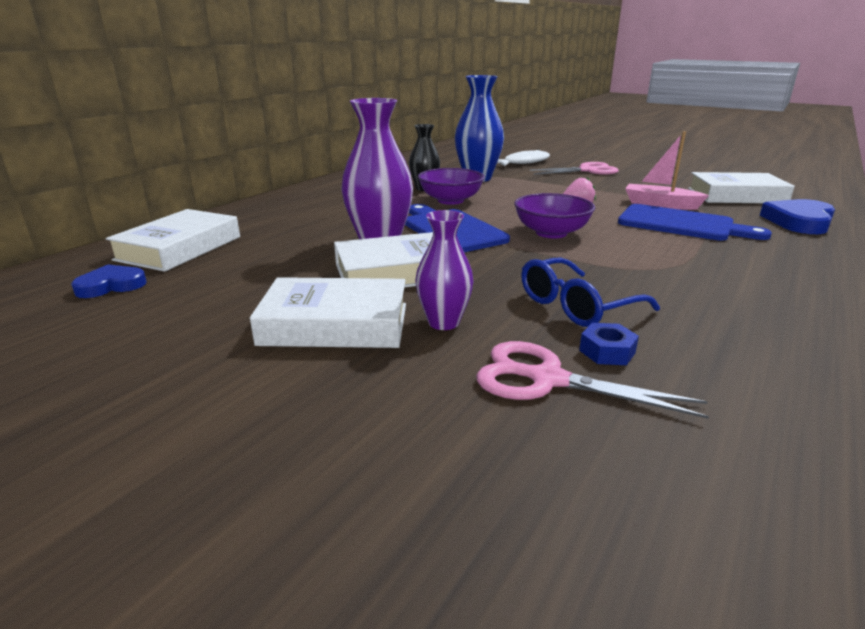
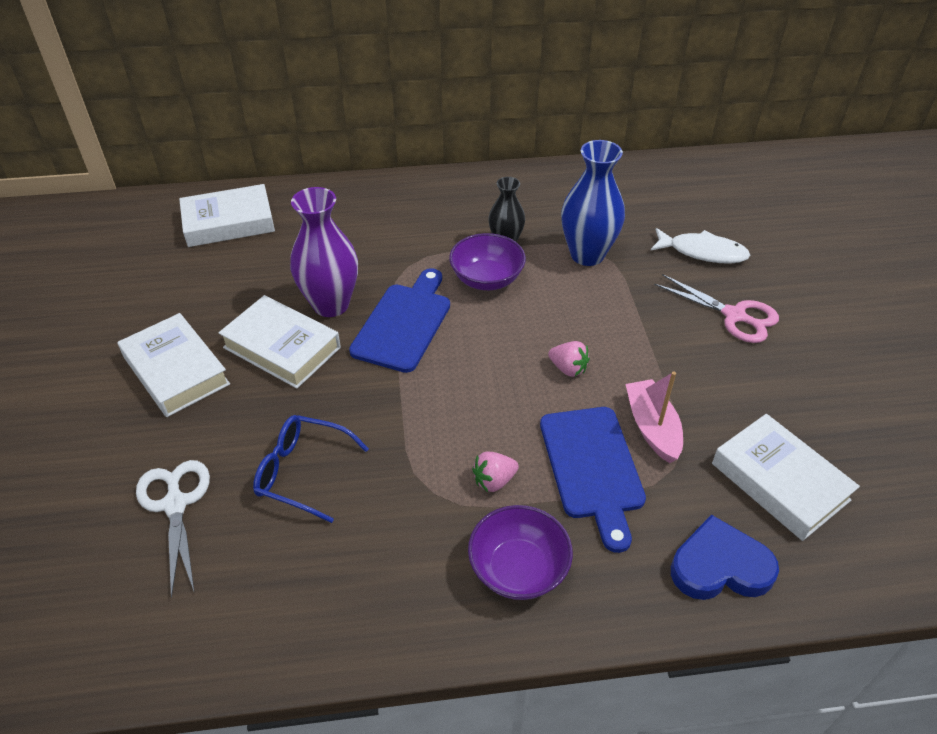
camera: 50 degrees right, 20 degrees up
blue heart [71,265,147,298] -> none
purple vase [415,210,474,330] -> none
pink scissors [476,341,709,419] -> white scissors [136,460,210,598]
purple bowl [514,193,595,238] -> purple bowl moved to [468,505,573,600]
blue nut [579,323,639,365] -> none
none -> pink strawberry [472,451,519,492]

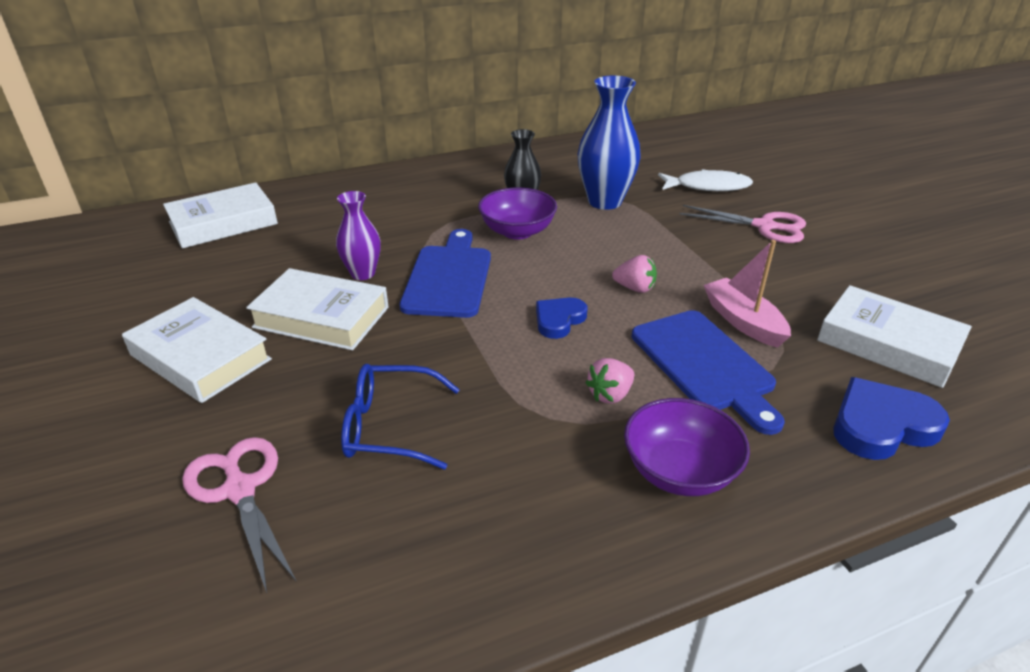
camera: 15 degrees left, 10 degrees down
white scissors [136,460,210,598] -> pink scissors [182,437,296,593]
purple vase [290,187,358,317] -> purple vase [336,191,380,280], size x0.60
none -> blue heart [536,298,587,339]

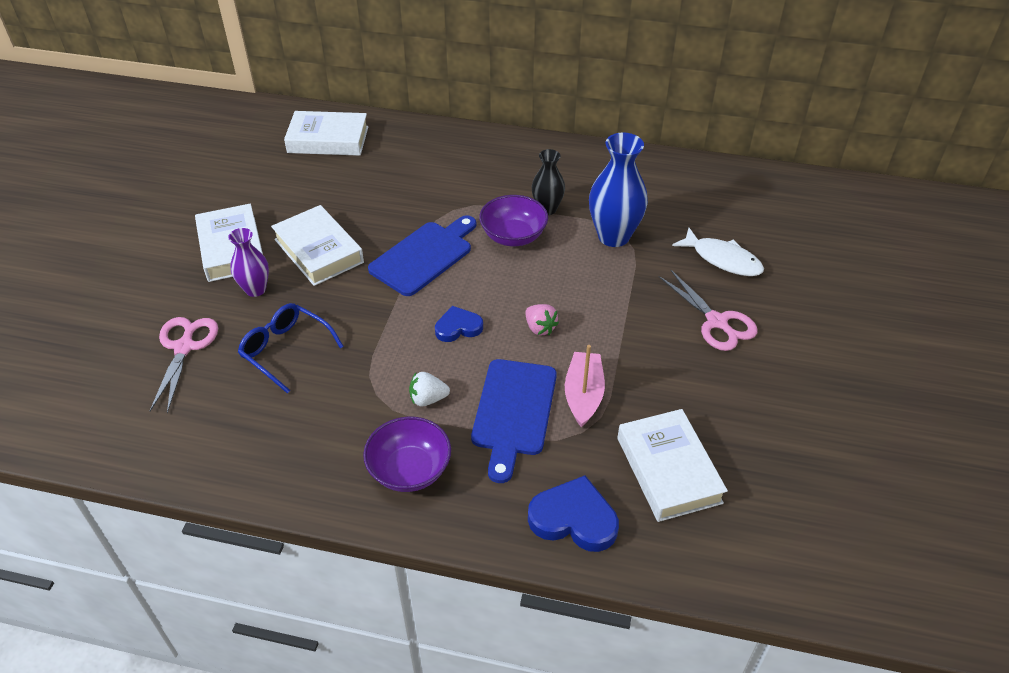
camera: 35 degrees right, 10 degrees up
purple vase [336,191,380,280] -> purple vase moved to [228,228,269,297]
pink strawberry [585,358,634,404] -> white strawberry [409,372,450,406]

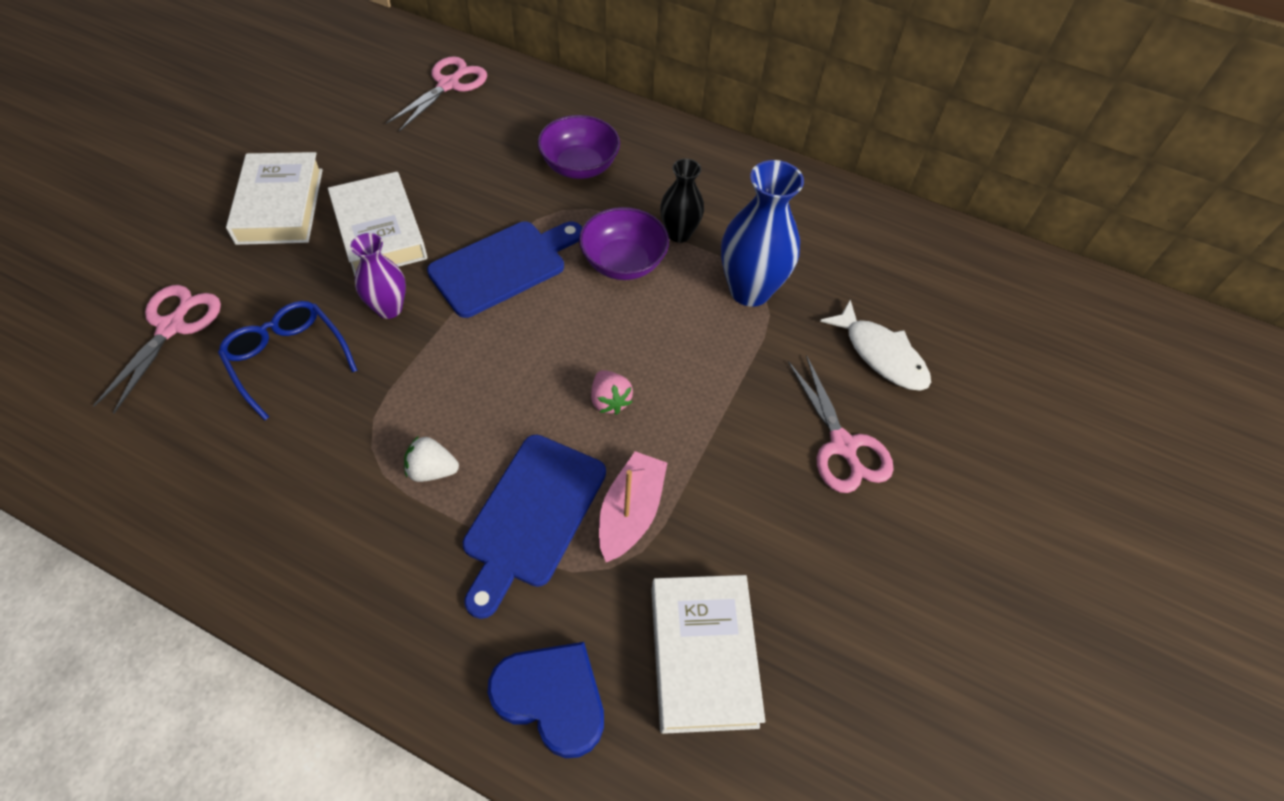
camera: 10 degrees right, 10 degrees up
purple vase [228,228,269,297] -> purple vase moved to [350,233,406,319]
white book [284,111,368,156] -> pink scissors [386,56,487,132]
purple bowl [363,417,451,492] -> purple bowl moved to [538,115,620,179]
blue heart [435,306,483,342] -> none

